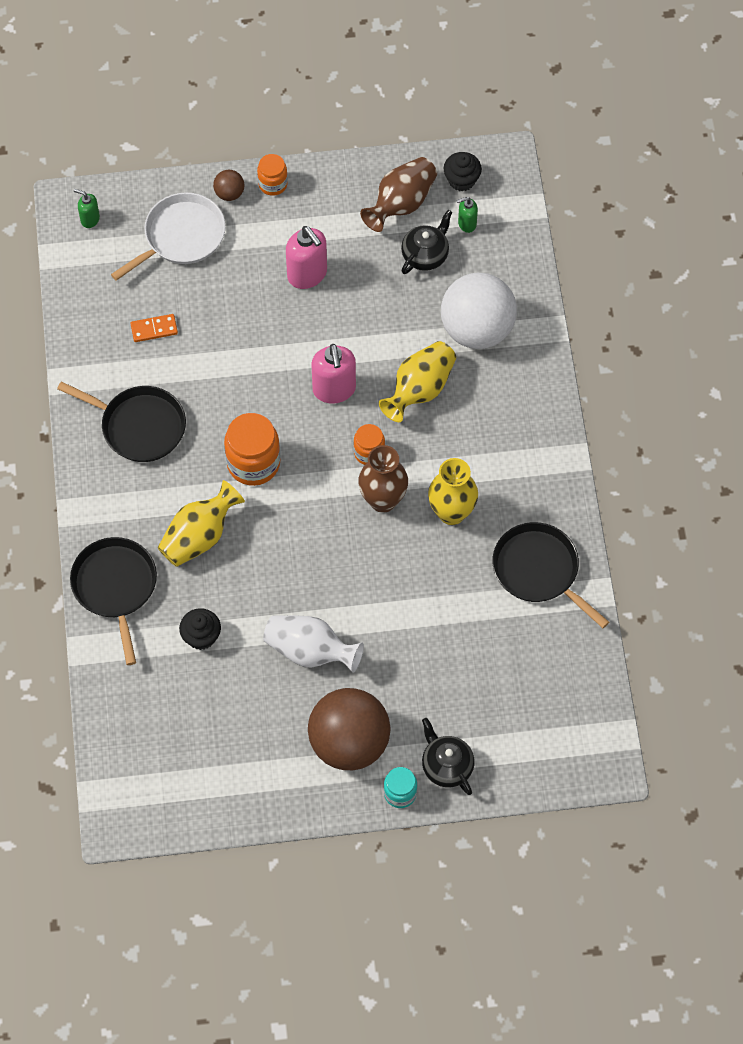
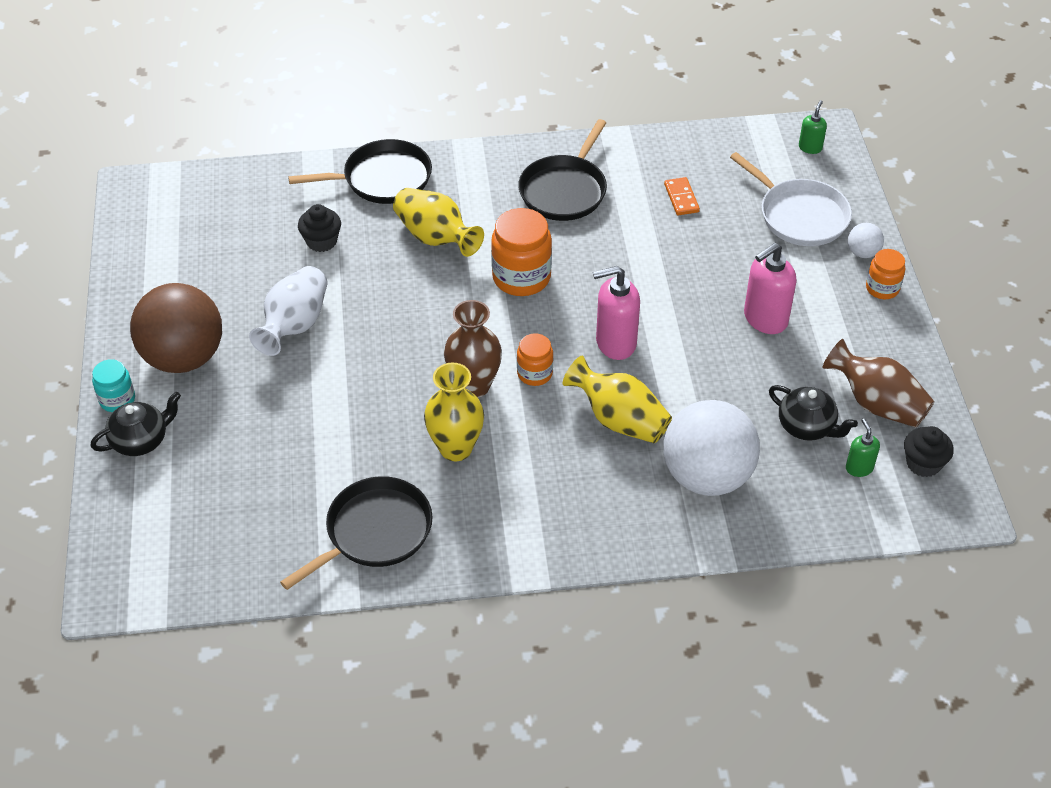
camera: 90 degrees right, 15 degrees down
brown ball [213,170,244,201] -> white ball [848,223,884,258]

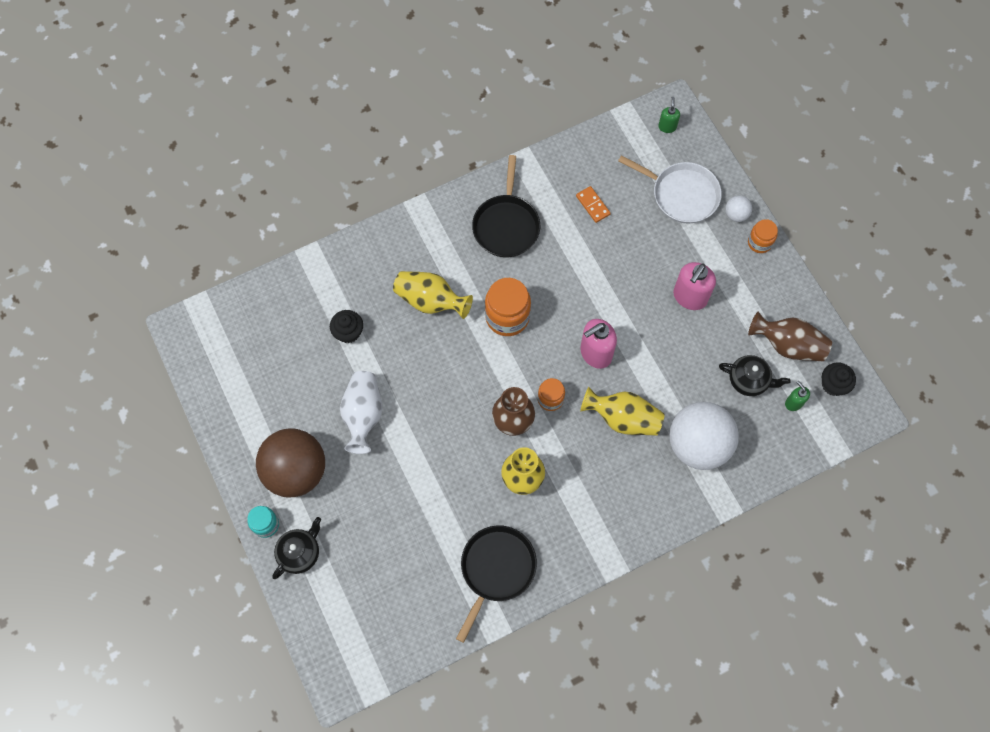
camera: 20 degrees left, 20 degrees up
black pan [288,139,432,204] -> none

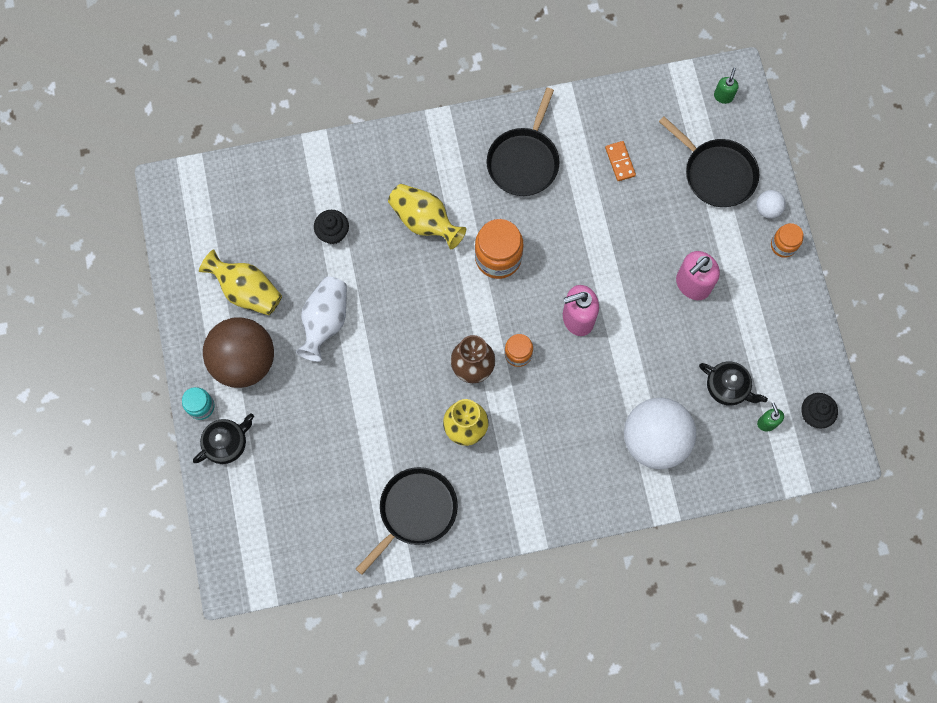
camera: 15 degrees right, 5 degrees up
yellow vase [580,387,665,436] -> yellow vase moved to [199,249,282,315]
white pan [618,155,722,223] -> black pan [659,116,759,207]
brown vase [748,312,832,361] -> none

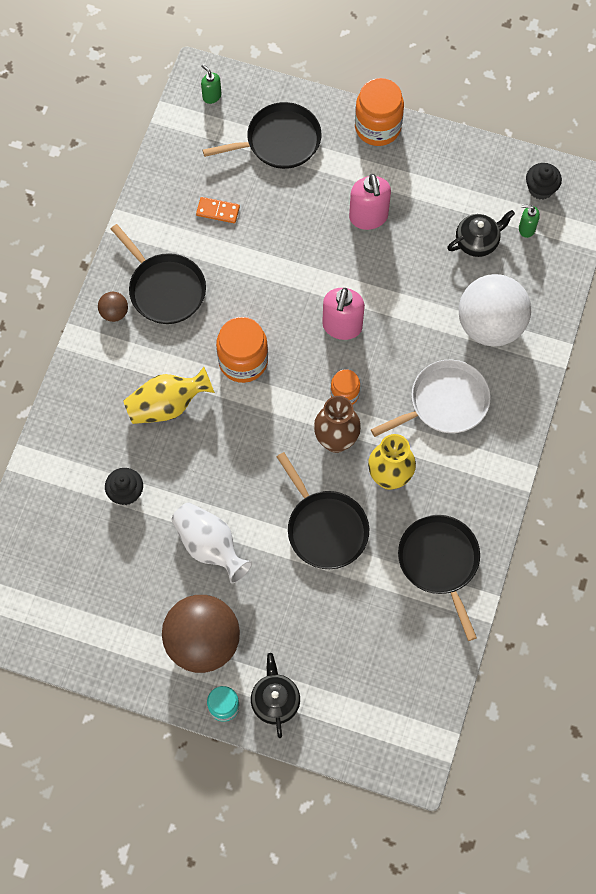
camera: 60 degrees left, 5 degrees down
yellow vase [199,249,282,315] -> none
white ball [757,190,786,219] -> none
orange jar [771,223,803,258] -> orange jar [355,78,404,146], size x1.73
none -> brown ball [98,292,128,322]
none -> black pan [277,452,369,569]
none -> white pan [371,360,491,437]

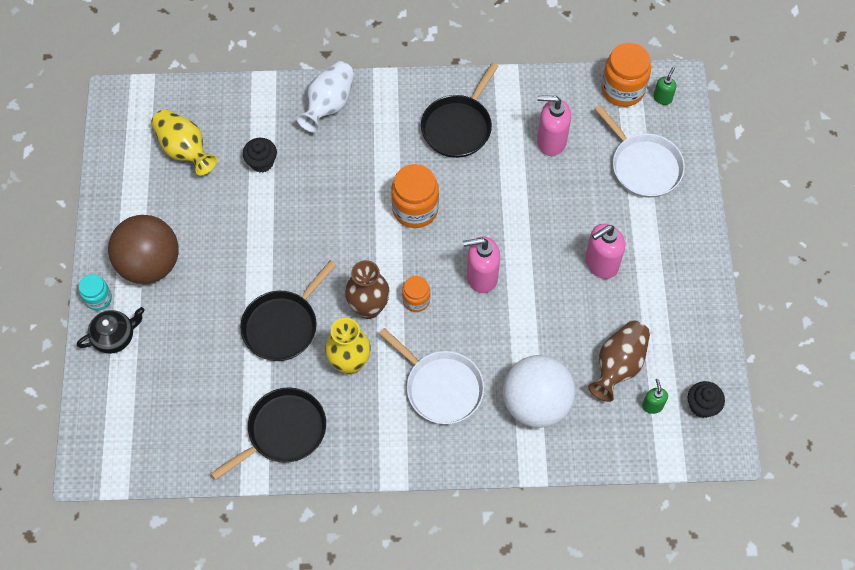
camera: 70 degrees right, 5 degrees down
brown ball [98,292,128,322] -> none
yellow vase [123,367,215,424] -> yellow vase moved to [151,109,217,176]
white vase [171,502,252,583] -> white vase moved to [296,61,355,133]
orange domino [196,197,240,223] -> pink soap dispenser [537,95,571,156]
black pan [203,102,321,169] -> white pan [594,105,685,198]
orange jar [355,78,404,146] -> orange jar moved to [601,43,651,107]
black teapot [447,210,515,257] -> brown vase [588,320,650,402]

